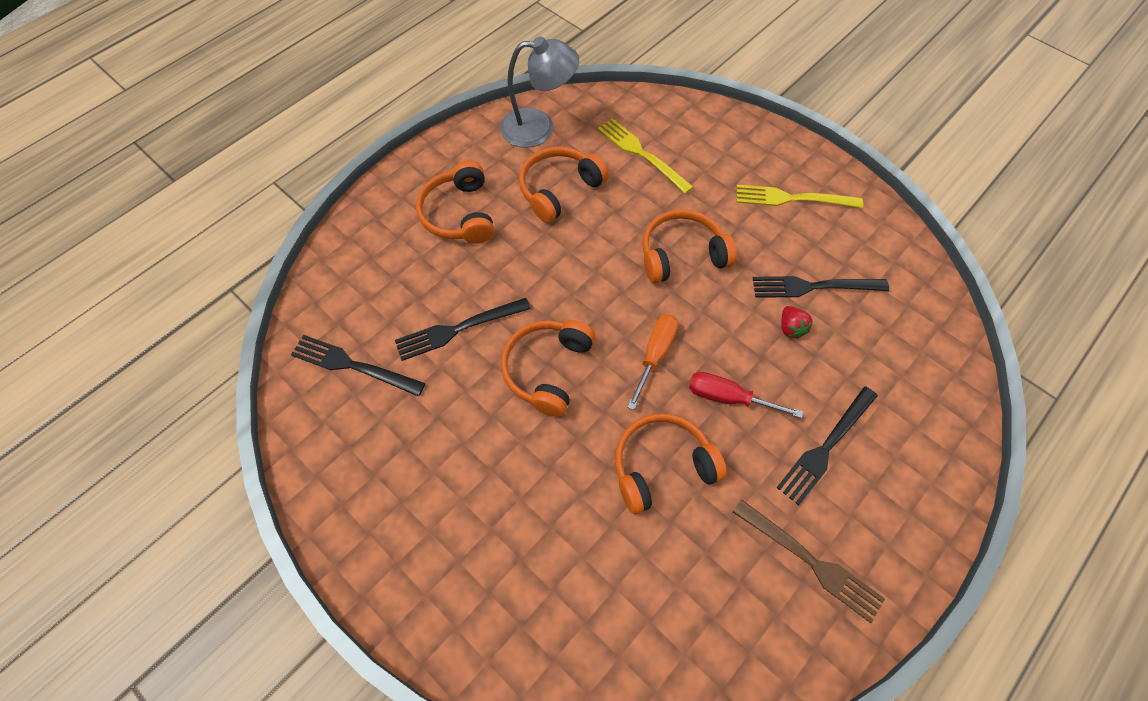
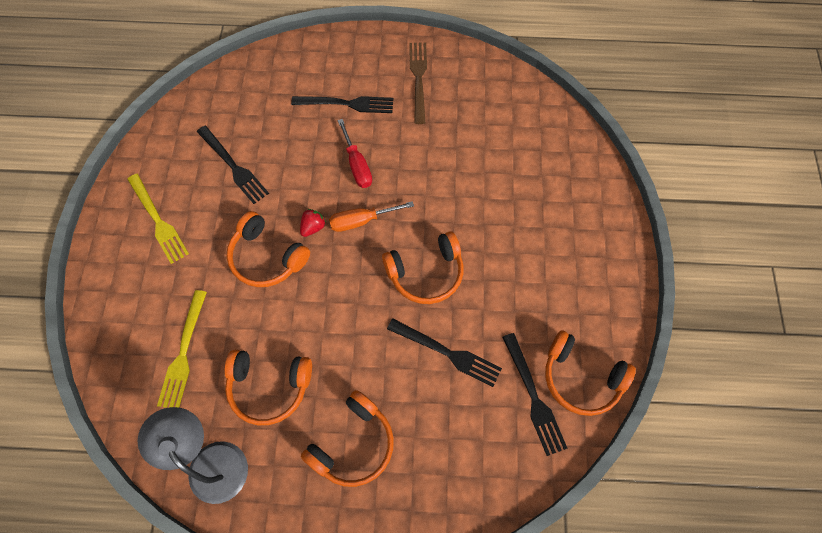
camera: 130 degrees left, 5 degrees up
orange headphones [615,413,727,514] -> orange headphones moved to [545,330,636,416]
red strawberry [781,306,813,339] -> red strawberry moved to [300,209,326,237]

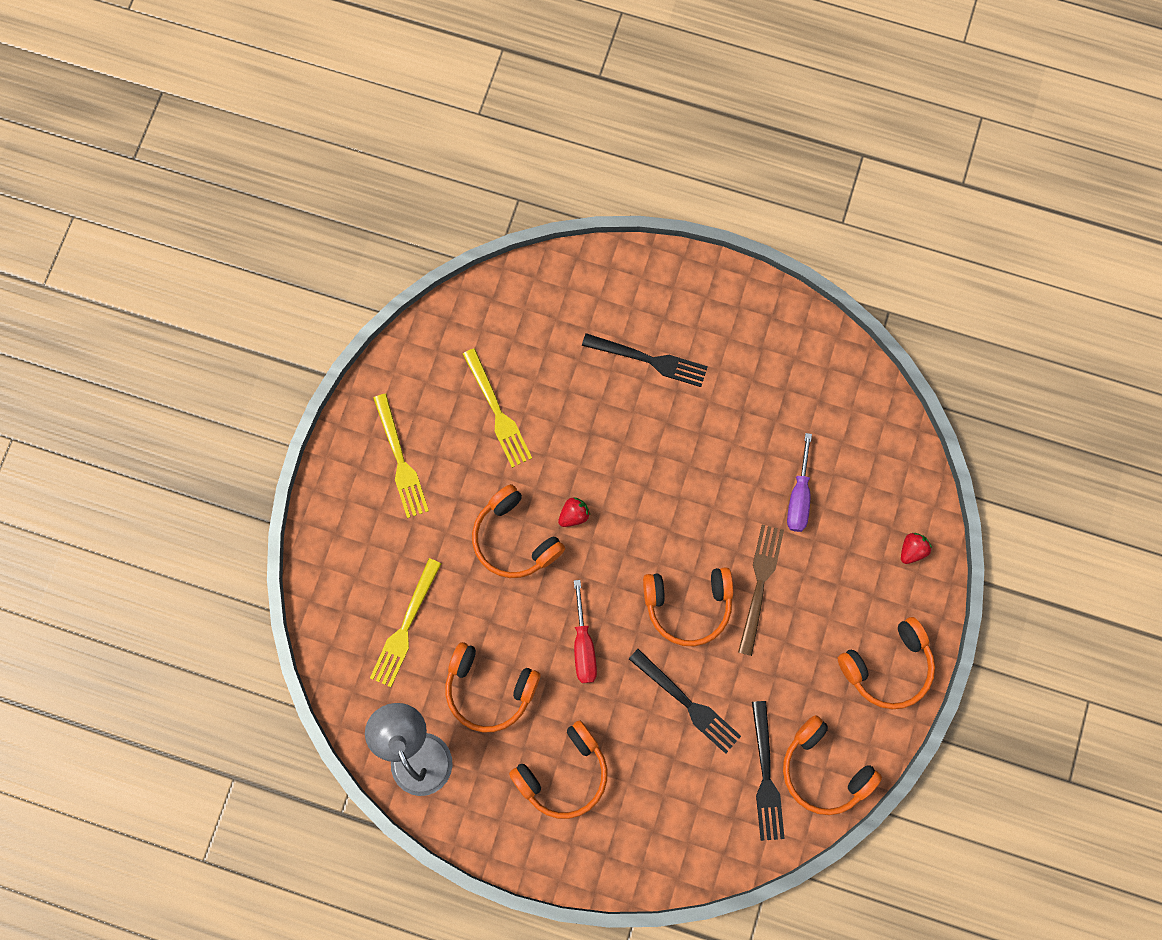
camera: 15 degrees right, 10 degrees up
black fork [197,126,269,204] -> yellow fork [463,348,532,468]
orange screwdriver [329,201,414,232] -> none
red screwdriver [338,119,372,188] -> red screwdriver moved to [574,580,597,683]
brown fork [409,43,427,124] -> brown fork moved to [738,525,784,656]
none -> purple screwdriver [787,433,812,532]
none -> orange headphones [838,617,935,709]
none -> red strawberry [901,533,932,564]

